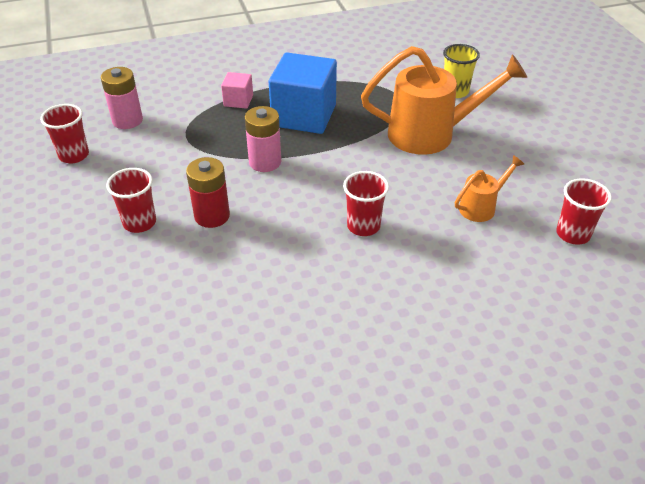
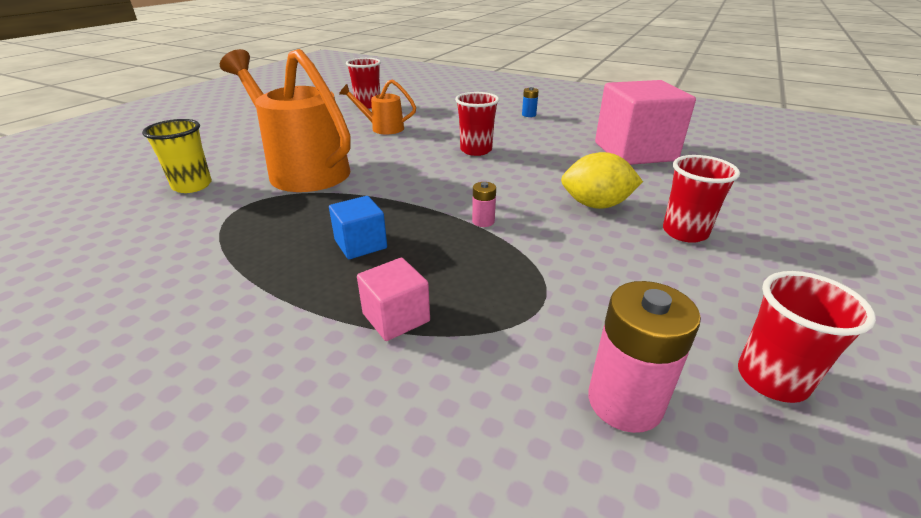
camera: 135 degrees left, 10 degrees down
red battery [186,157,230,228] -> yellow lemon [561,152,643,209]
pink battery [245,106,281,172] -> pink battery [472,182,496,227], size x0.50
blue cube [269,53,337,134] -> blue cube [329,196,387,259], size x0.48
none -> blue battery [522,87,539,117]
none -> pink cube [595,80,696,165]

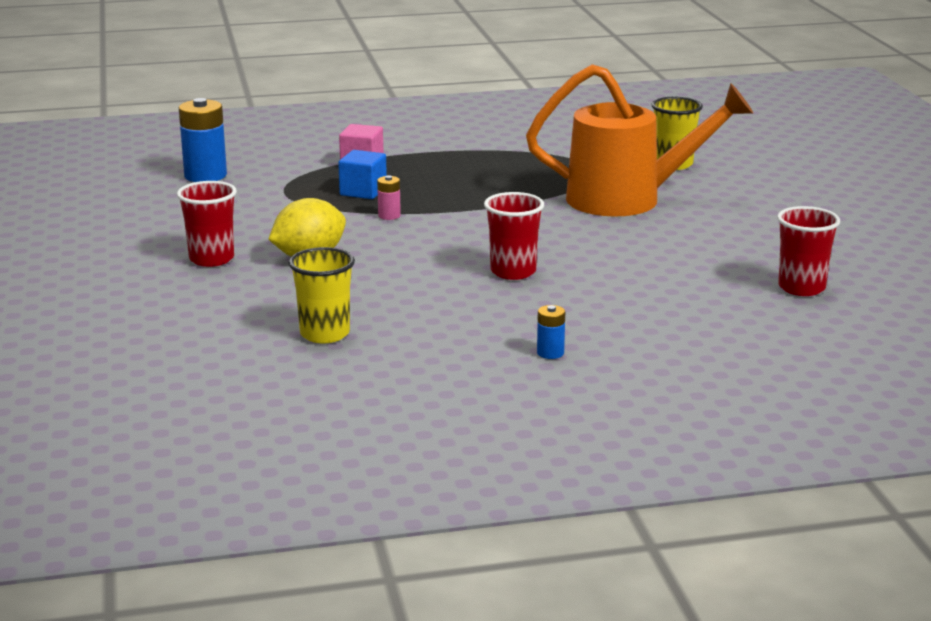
camera: 140 degrees right, 10 degrees down
blue cube [329,196,387,259] -> blue cube moved to [338,150,387,199]
orange watering can [339,79,416,134] -> none
pink battery [588,281,701,433] -> blue battery [179,98,227,182]
pink cube [595,80,696,165] -> yellow cup [289,247,355,343]
red cup [738,271,876,403] -> none

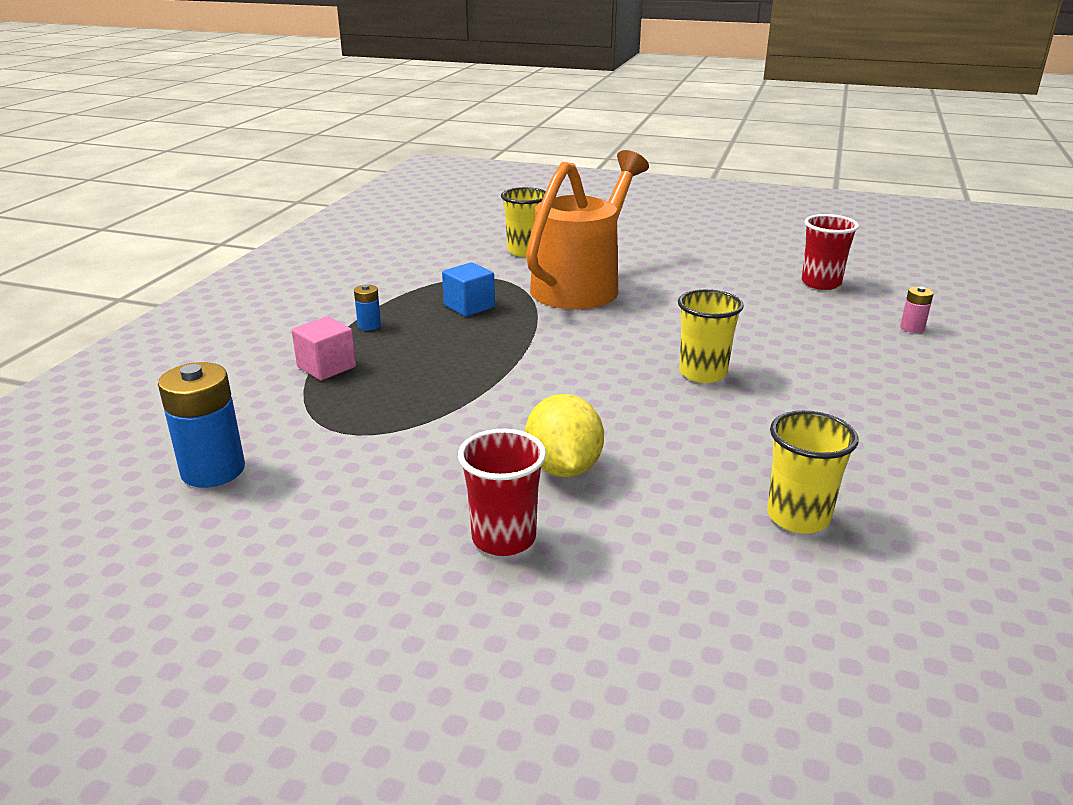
camera: 60 degrees left, 5 degrees up
blue cube [338,150,387,199] -> blue cube moved to [442,262,495,317]
pink battery [377,175,401,220] -> pink battery moved to [900,287,934,333]
red cup [484,192,544,280] -> yellow cup [678,289,744,383]
blue battery [537,305,565,359] -> blue battery moved to [354,285,381,331]

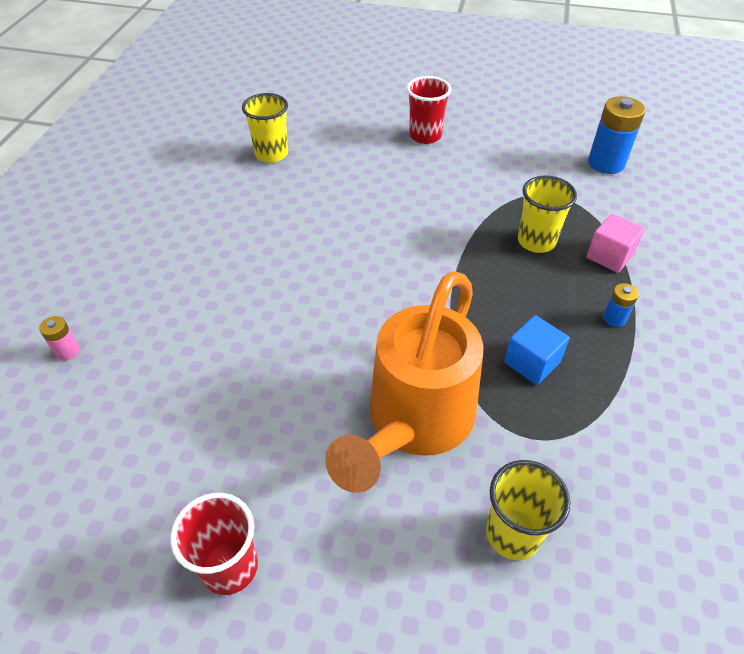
camera: 175 degrees right, 20 degrees up
yellow lemon [525,394,604,477] -> none
yellow cup [678,289,744,383] -> yellow cup moved to [518,176,577,253]
red cup [802,214,859,290] -> red cup moved to [170,493,258,595]

